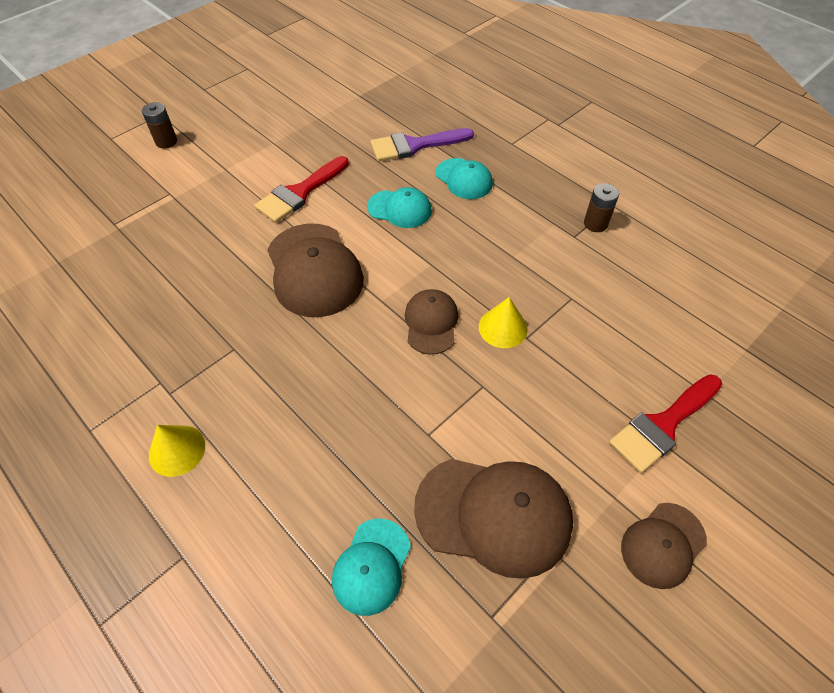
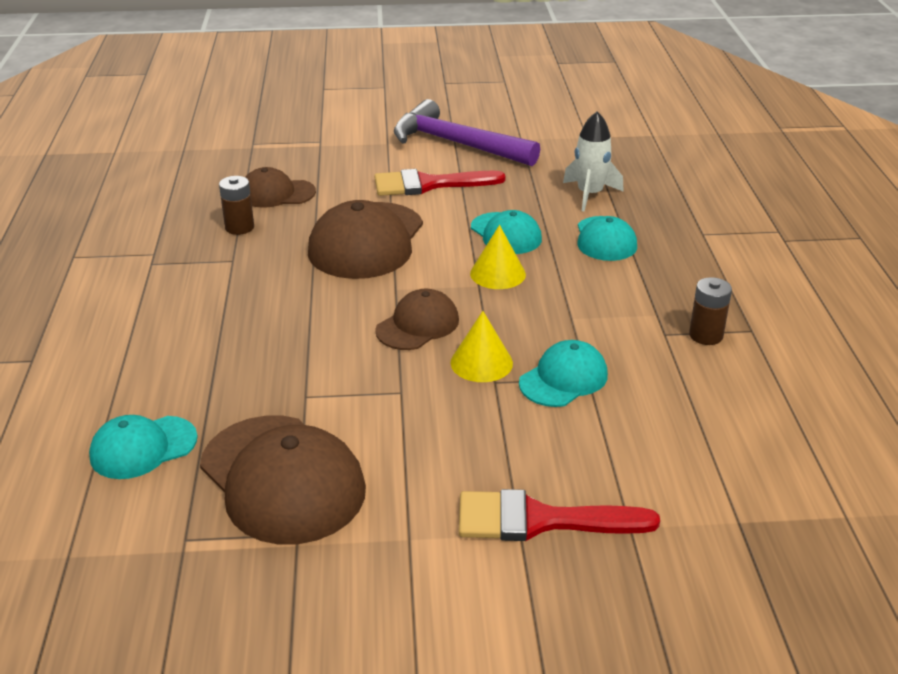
camera: 40 degrees right, 20 degrees down
brown battery [142,102,177,149] -> brown battery moved to [219,176,254,235]
yellow cone [149,425,205,477] -> yellow cone moved to [470,225,526,289]
purple brush [370,128,474,162] -> white rocket [563,112,624,212]
brown cap [621,503,707,589] -> brown cap moved to [245,167,316,208]
none -> purple hammer [394,99,540,166]
none -> turquoise cap [519,340,608,407]

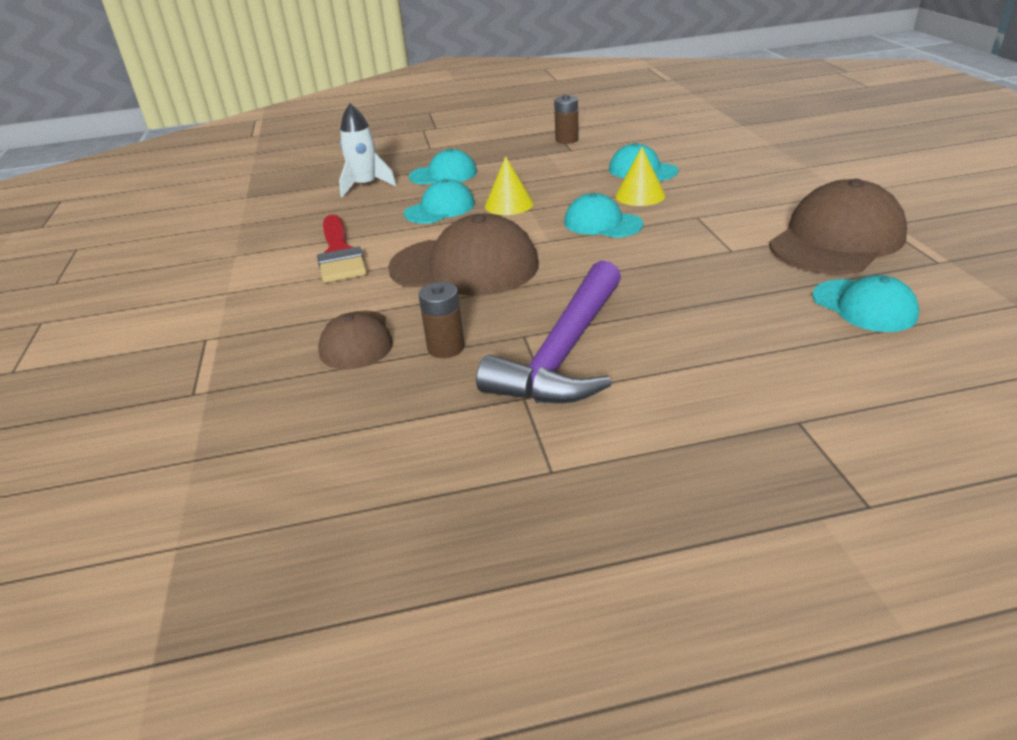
camera: 95 degrees left, 0 degrees up
brown cap [375,289,459,350] -> turquoise cap [564,193,643,238]
purple hammer [394,99,540,166] -> purple hammer moved to [476,261,621,404]
red brush [459,489,660,541] -> none

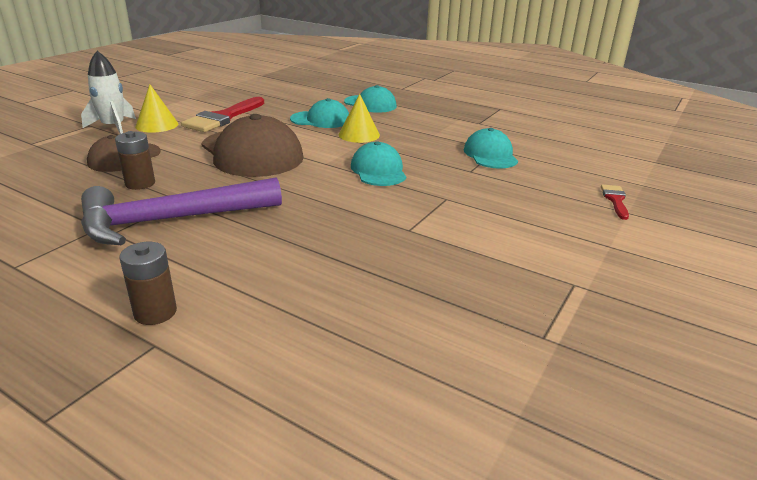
camera: 40 degrees right, 5 degrees down
white rocket [339,104,397,198] -> white rocket moved to [81,51,136,134]
brown battery [554,95,579,144] -> brown battery moved to [119,242,177,325]
yellow cone [615,147,665,206] -> yellow cone moved to [135,84,178,133]
brown cap [769,179,907,274] -> none
turquoise cap [812,275,919,332] -> none
none -> red brush [601,185,629,220]

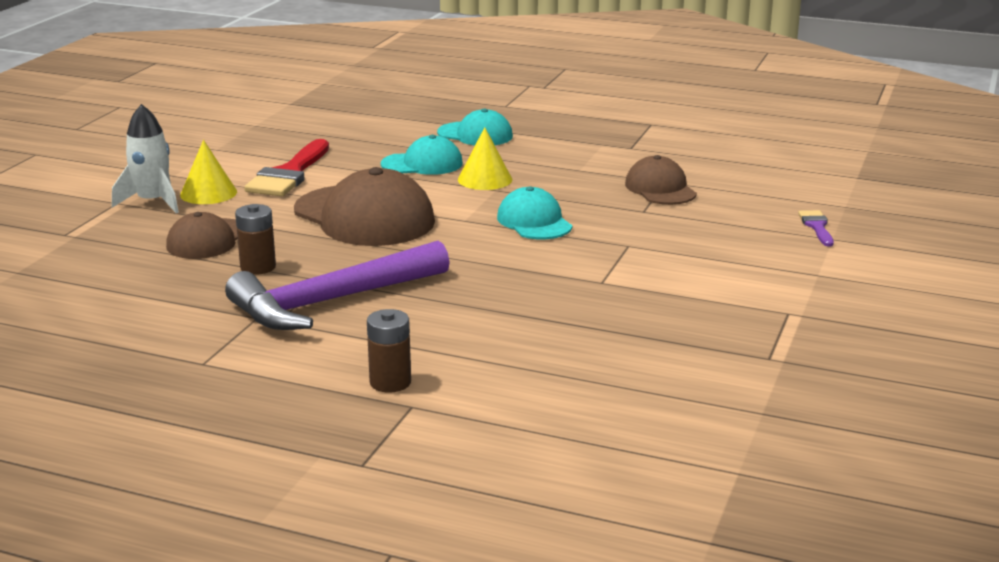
camera: 10 degrees left, 5 degrees down
turquoise cap [464,128,518,169] -> brown cap [625,155,697,205]
red brush [601,185,629,220] -> purple brush [798,210,834,247]

